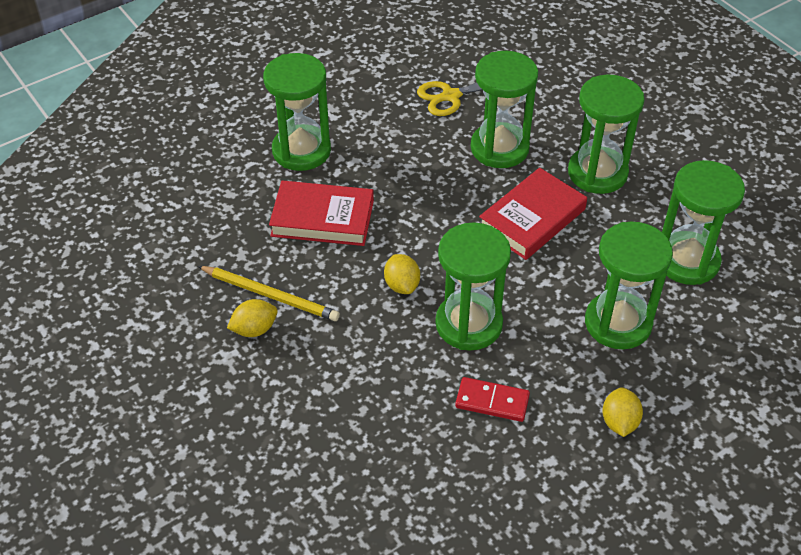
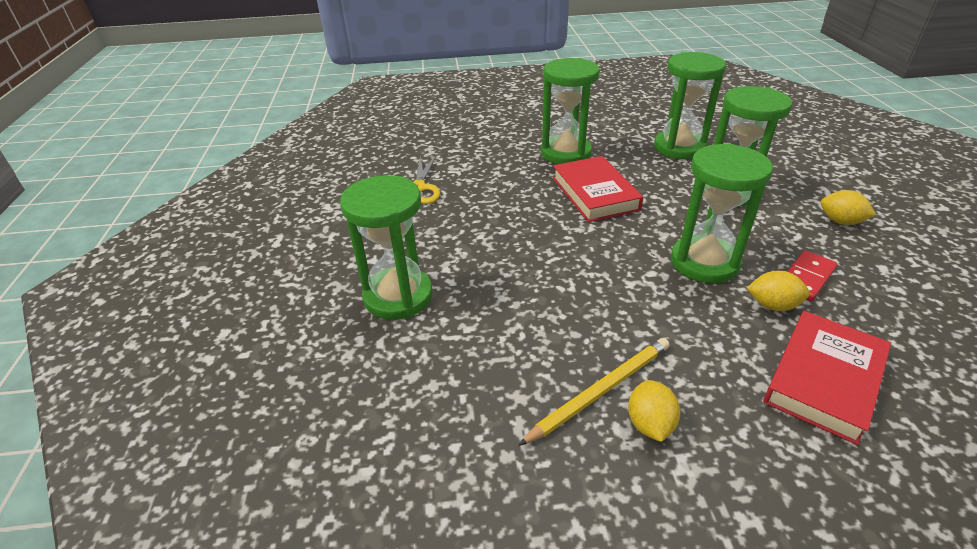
camera: 60 degrees left, 10 degrees down
red book [269,181,374,246] -> red book moved to [763,311,891,445]
yellow lemon [384,254,420,294] -> yellow lemon moved to [747,271,810,311]
green hourglass [471,51,538,168] -> none

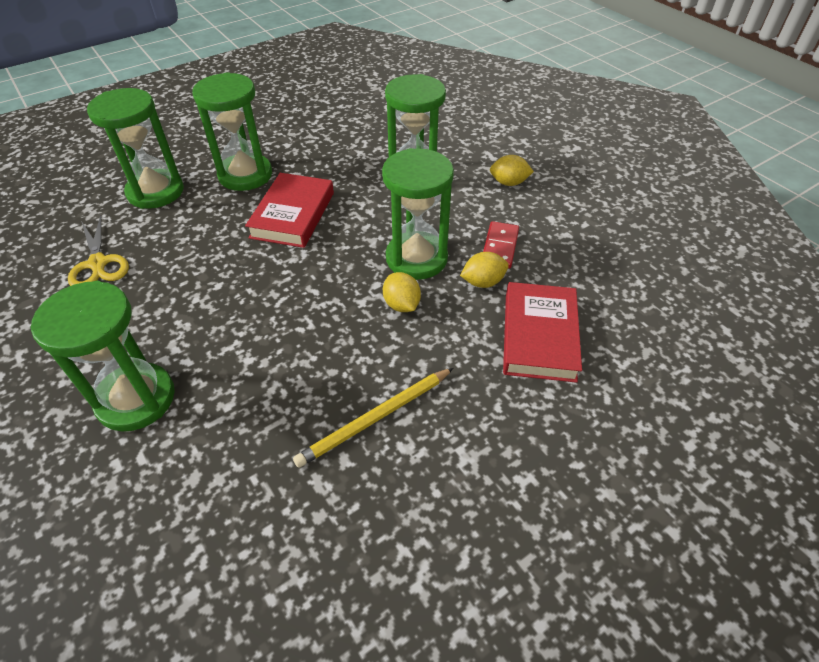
camera: 30 degrees left, 10 degrees up
yellow pencil [518,338,670,446] -> yellow pencil turned 150 degrees counterclockwise [293,368,453,468]
red book [553,156,643,222] -> red book turned 60 degrees clockwise [245,173,334,248]
yellow lemon [628,380,680,442] -> yellow lemon moved to [383,272,421,312]
green hourglass [654,52,726,159] -> green hourglass moved to [87,88,184,209]

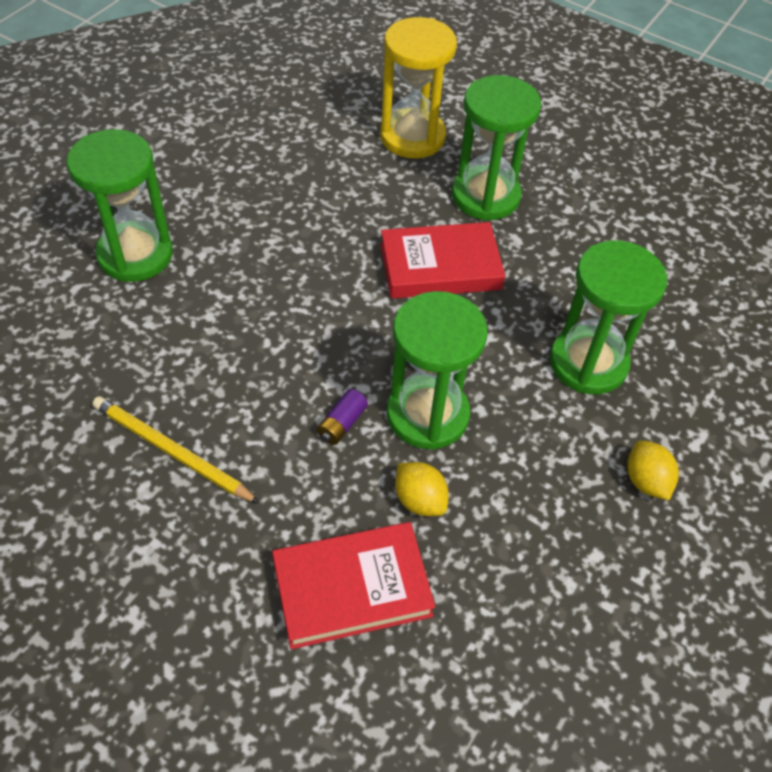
camera: 65 degrees right, 5 degrees up
yellow scissors [68,215,129,286] -> none
green hourglass [87,88,184,209] -> yellow hourglass [380,17,457,158]
yellow lemon [383,272,421,312] -> purple battery [317,389,368,445]
red domino [483,221,519,269] -> none

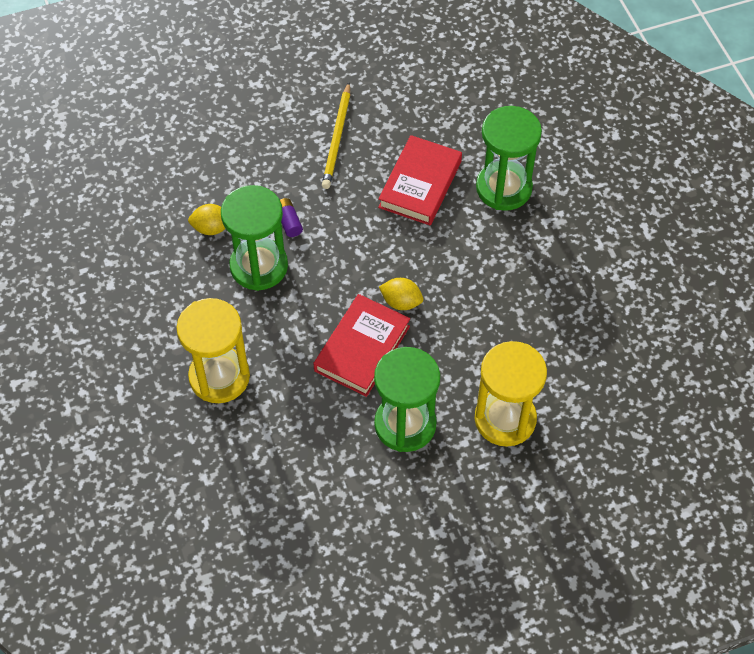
camera: 130 degrees right, 5 degrees up
yellow pencil [92,396,260,503] -> yellow pencil turned 120 degrees clockwise [322,82,350,189]
red book [272,522,436,649] -> red book moved to [378,135,462,225]
green hourglass [550,240,667,394] -> yellow hourglass [176,298,250,403]
yellow lemon [627,440,679,500] -> yellow lemon moved to [379,278,423,310]

